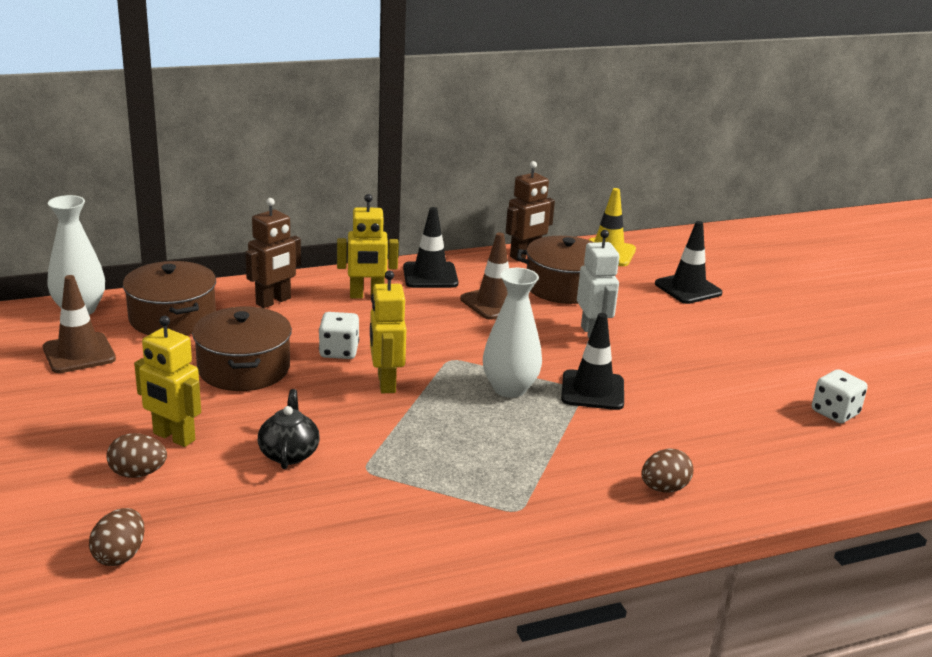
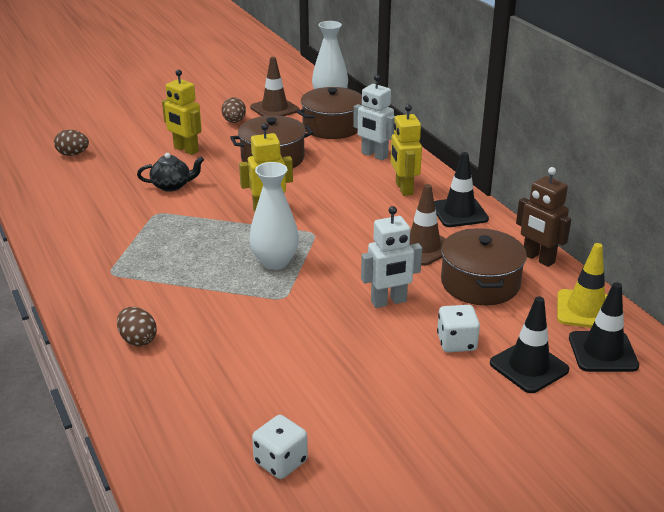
camera: 85 degrees right, 5 degrees up
brown egg [106,433,167,478] -> brown egg moved to [222,97,246,123]
yellow robot [134,316,201,447] -> yellow robot turned 75 degrees counterclockwise [162,70,202,155]
brown robot [245,198,301,308] -> white robot [353,74,395,160]
white dice [319,312,359,359] -> white dice moved to [437,305,480,352]
black traffic cone [561,313,624,410] -> black traffic cone moved to [569,282,639,372]

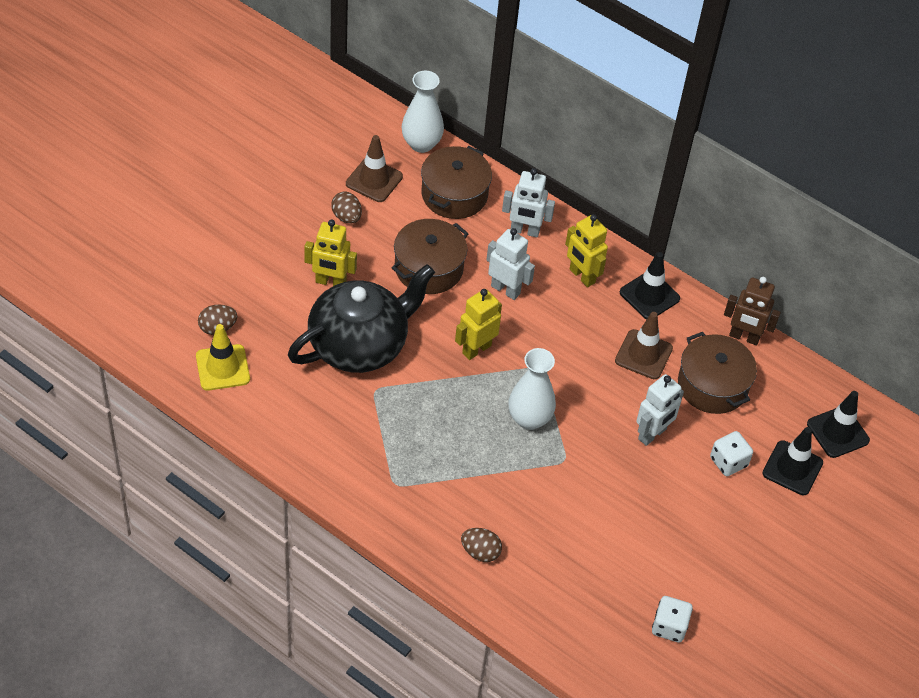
camera: 30 degrees left, 20 degrees up
black teapot [137,153,204,192] -> black teapot [288,264,435,373], size x2.32
yellow traffic cone [557,243,608,328] -> yellow traffic cone moved to [196,324,250,391]
none -> white robot [486,228,535,300]

